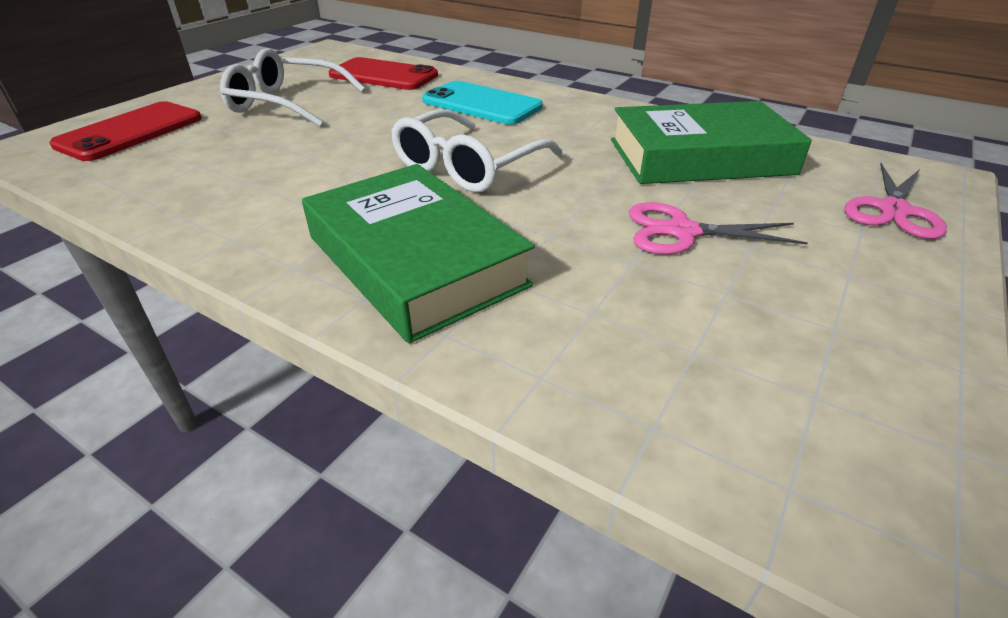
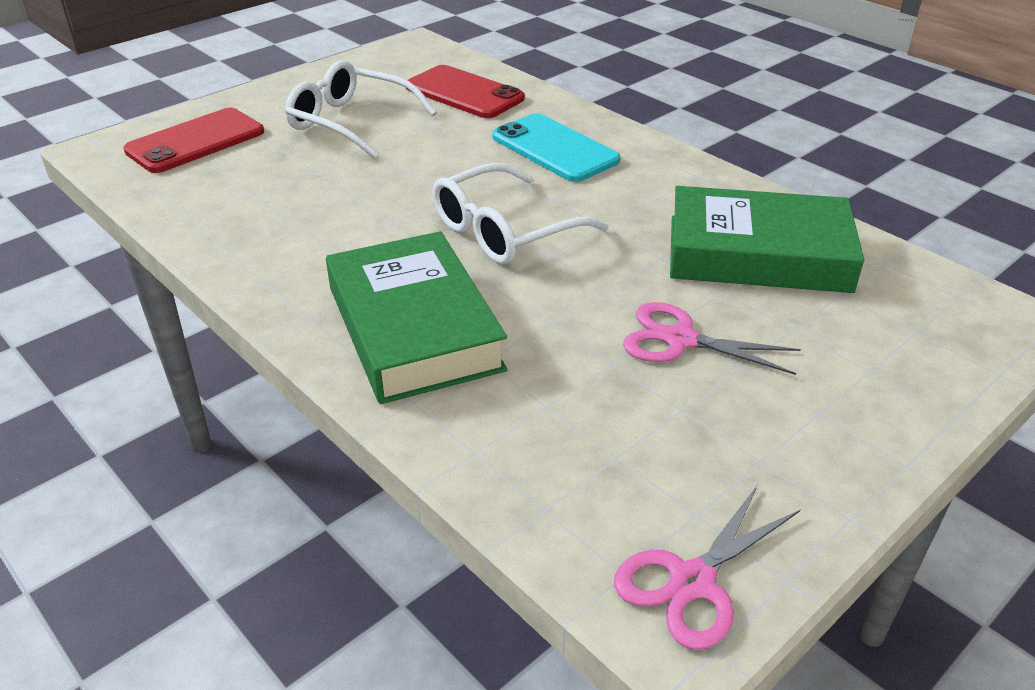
camera: 15 degrees right, 0 degrees up
pink scissors [844,163,947,239] -> pink scissors moved to [614,486,801,650]

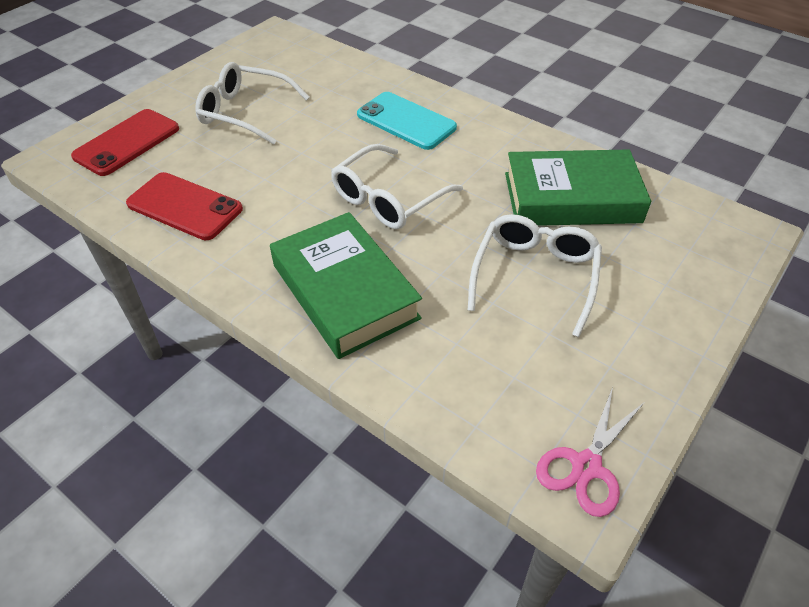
camera: 10 degrees left, 10 degrees up
red phone [406,65,525,118] -> red phone moved to [126,172,243,240]
pink scissors [623,302,801,375] -> white glasses [468,214,602,337]

